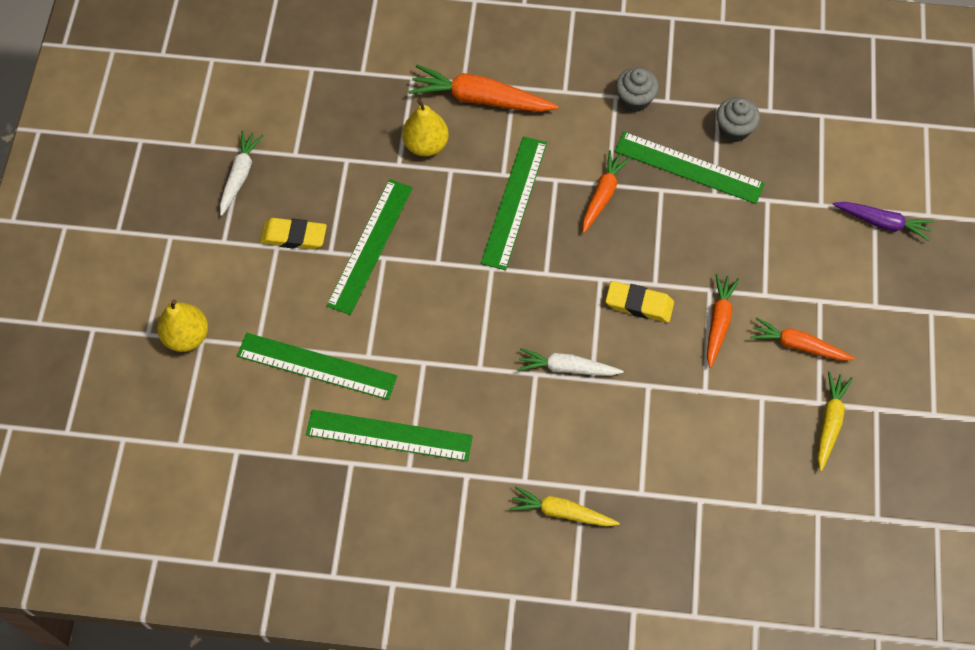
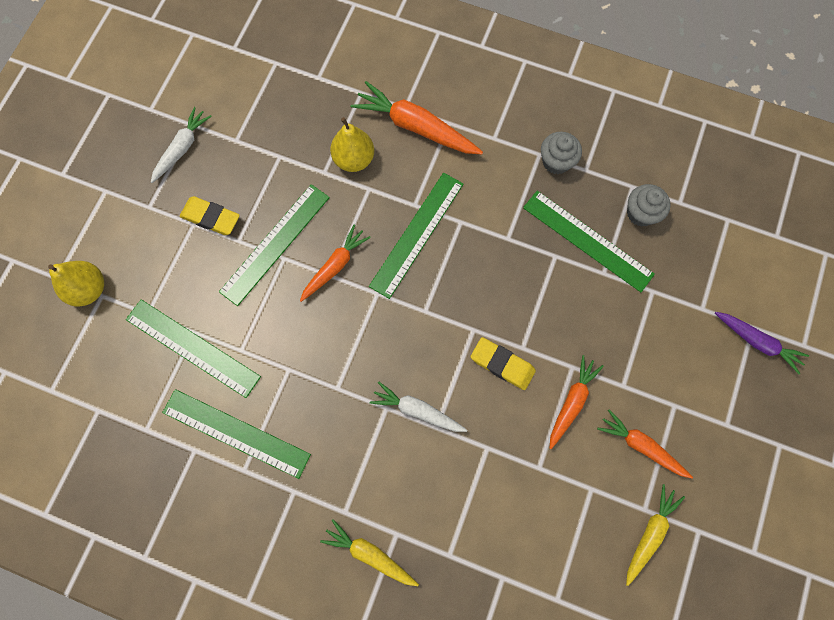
camera: 15 degrees right, 10 degrees up
orange carrot [582,150,631,233] -> orange carrot moved to [300,225,371,302]

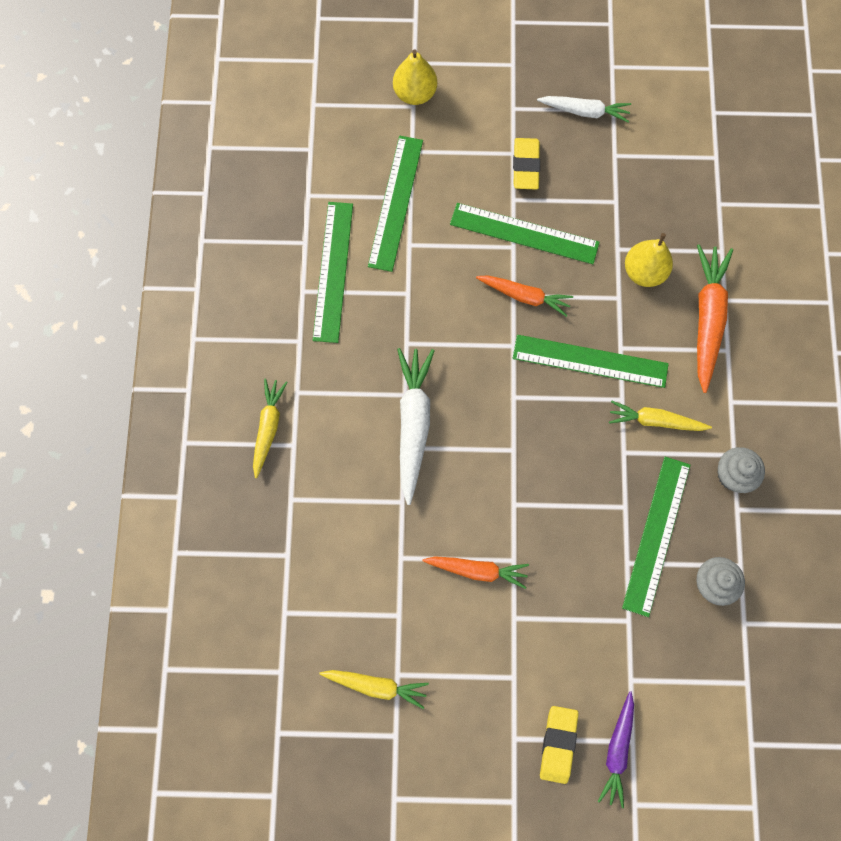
camera: 70 degrees right, 0 degrees up
white carrot [370,382,467,432] -> white carrot [397,348,435,505], size x1.56
yellow eraser [471,337,536,390] -> yellow eraser moved to [540,706,579,784]
orange carrot [597,409,693,479] -> none
none -> yellow carrot [609,401,712,431]

